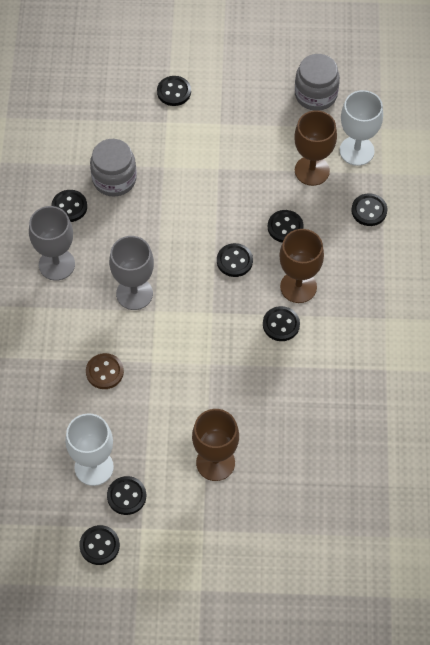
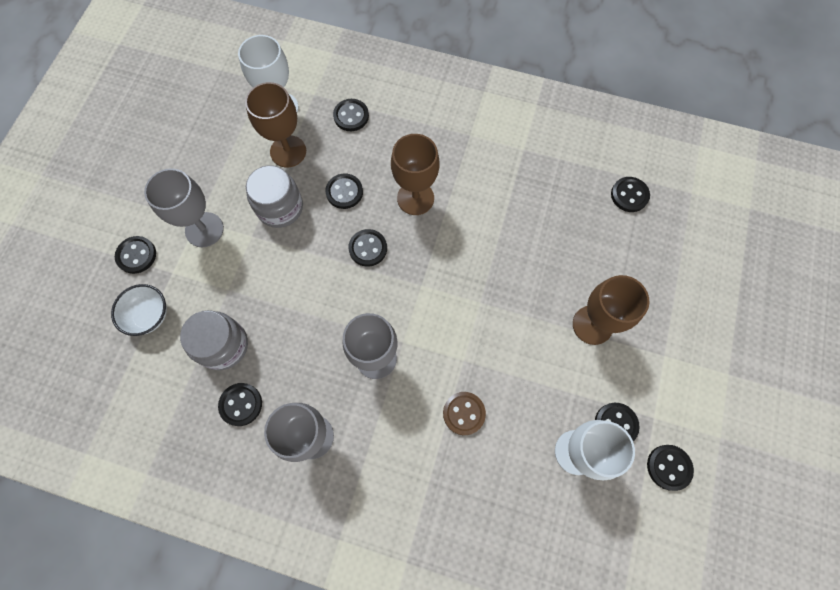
camera: 75 degrees left, 10 degrees up
black button [263,306,300,341] -> black button moved to [611,177,650,212]
grey jar [295,54,340,111] -> grey jar moved to [246,165,303,228]
none -> white bowl [111,284,167,336]
none -> grey goblet [144,168,224,247]

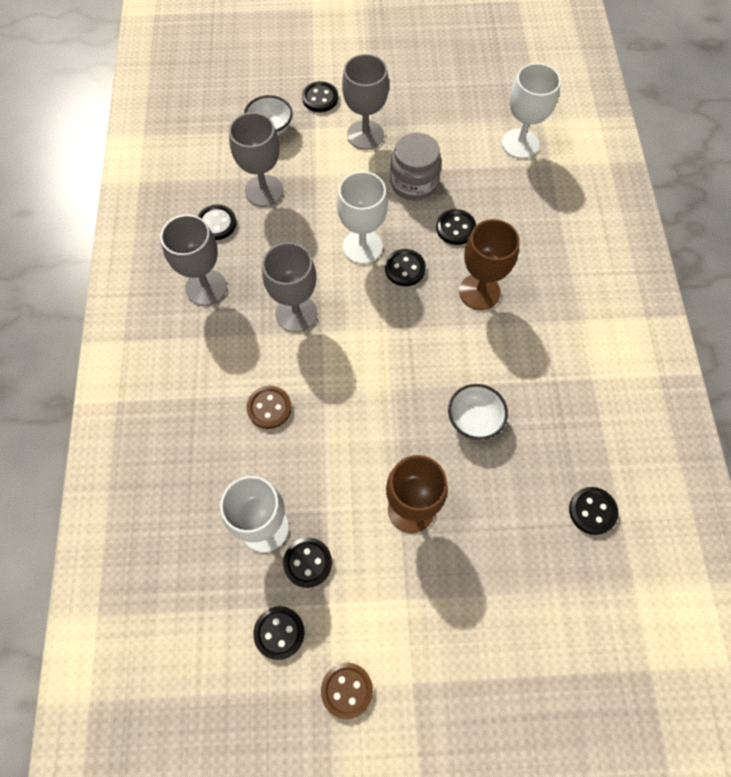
camera: 70 degrees right, 5 degrees down
grey jar [180,310,248,370] -> grey goblet [229,112,283,207]
brown goblet [245,82,306,167] -> none
black button [333,99,369,131] -> none
none -> brown button [321,663,373,719]
none -> white goblet [337,171,388,264]
none -> white bowl [448,384,508,440]

